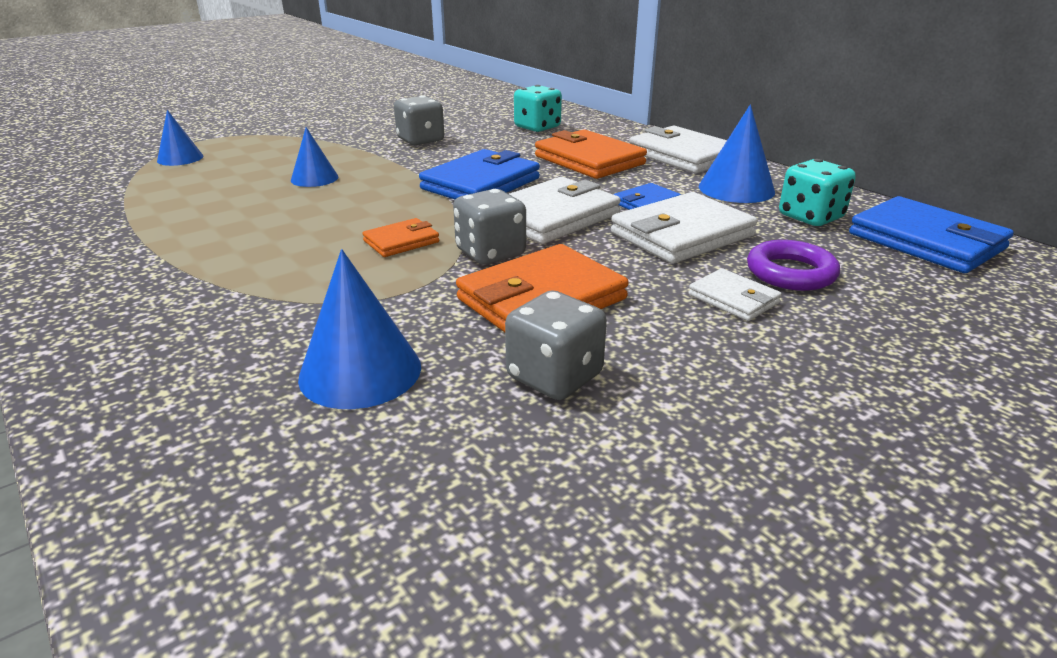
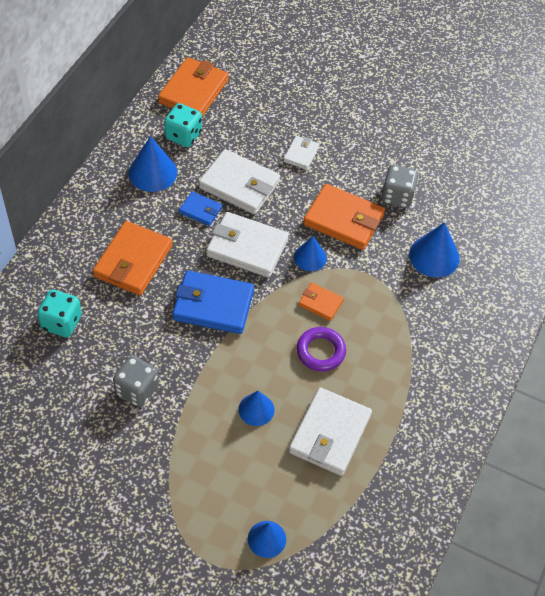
camera: 120 degrees left, 25 degrees up
grey dice [453,189,526,265] -> blue cone [294,236,327,271]
white wallet [629,126,727,173] -> white wallet moved to [289,388,372,476]
purple ring [747,240,840,291] -> purple ring moved to [296,327,346,372]
blue wallet [849,196,1014,273] -> orange wallet [158,57,229,117]

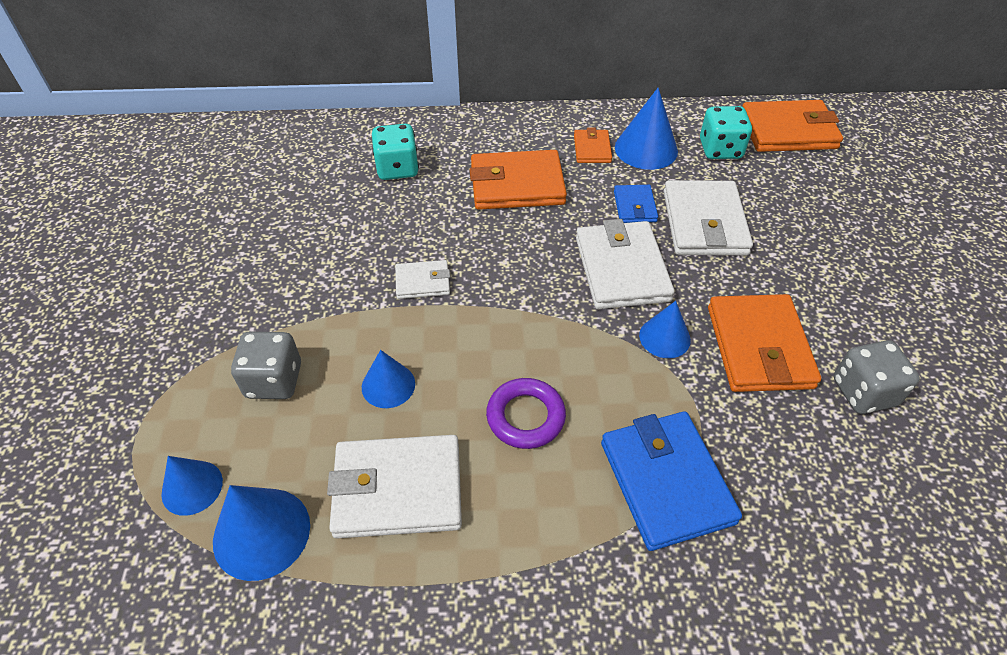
camera: 65 degrees right, 5 degrees down
grey dice [113,356,159,407] -> grey dice moved to [231,332,301,399]
blue wallet [172,271,254,334] -> blue wallet moved to [601,411,742,551]
white wallet [283,136,320,170] -> white wallet moved to [395,260,450,299]
orange wallet [298,283,344,321] -> orange wallet moved to [574,128,612,163]
blue cone [409,222,460,277] -> blue cone moved to [213,485,310,581]

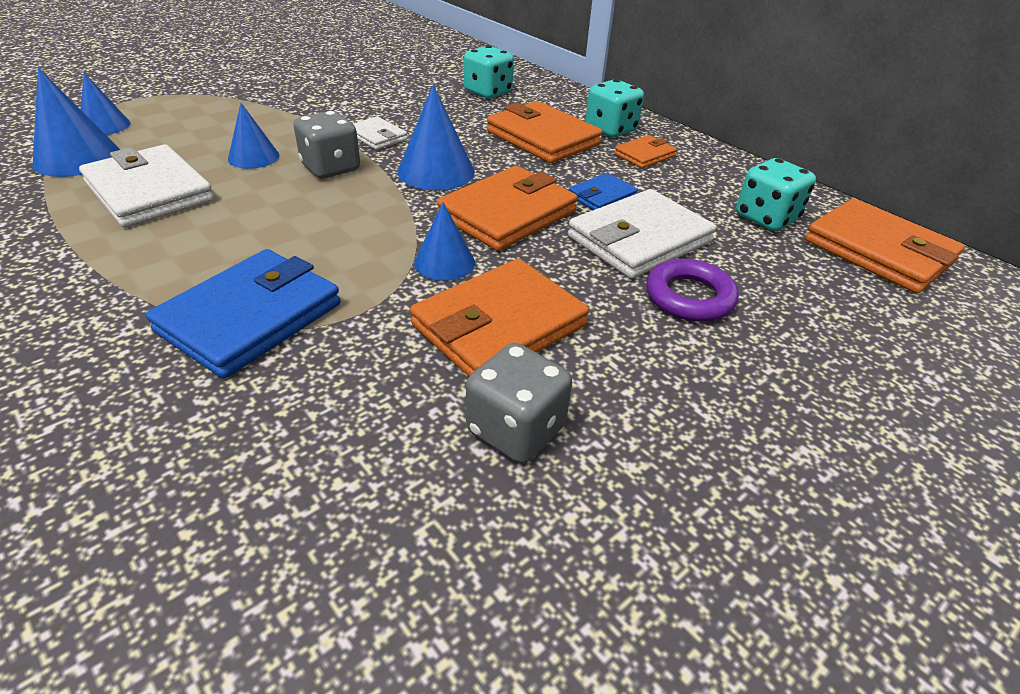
camera: 50 degrees right, 10 degrees down
grey dice [231,332,301,399] -> grey dice moved to [294,111,360,178]
purple ring [486,378,566,449] -> purple ring moved to [646,259,739,322]
white wallet [576,219,674,309] -> orange wallet [437,166,578,251]
blue cone [615,88,678,170] -> blue cone moved to [398,84,475,190]
none -> turquoise dice [585,79,644,137]

